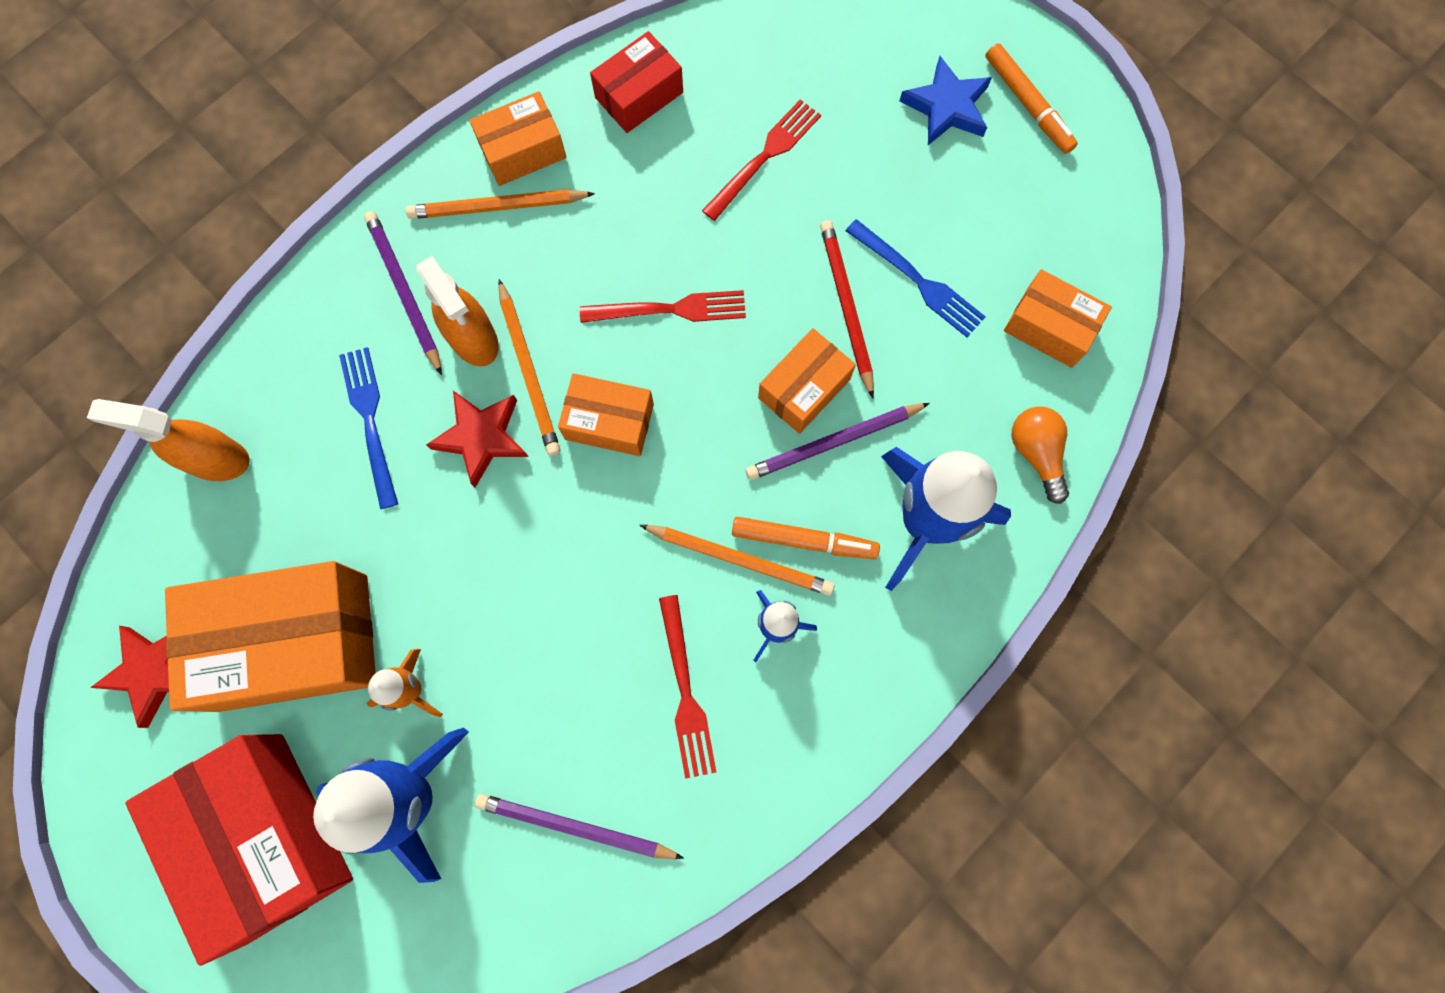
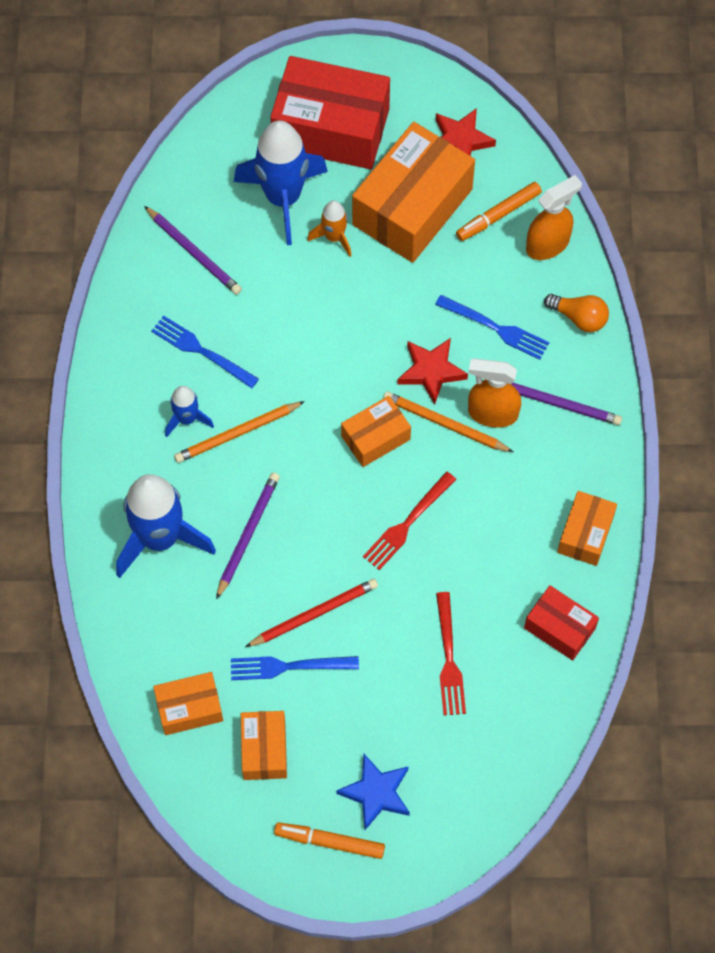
camera: 135 degrees right, 10 degrees down
orange pencil [406,189,595,219] -> none
purple pencil [475,794,684,859] -> purple pencil turned 75 degrees clockwise [144,206,242,295]
red box [590,31,683,133] -> red box turned 60 degrees counterclockwise [524,585,599,660]
red fork [659,595,716,779] -> blue fork [151,315,259,388]
orange marker [732,517,880,560] -> orange marker moved to [456,182,542,241]
orange box [758,328,856,434] -> orange box moved to [241,711,287,780]
red pencil [820,220,874,398] -> red pencil turned 60 degrees counterclockwise [245,579,378,647]
orange light bulb [1012,406,1069,504] -> orange light bulb moved to [544,294,609,332]

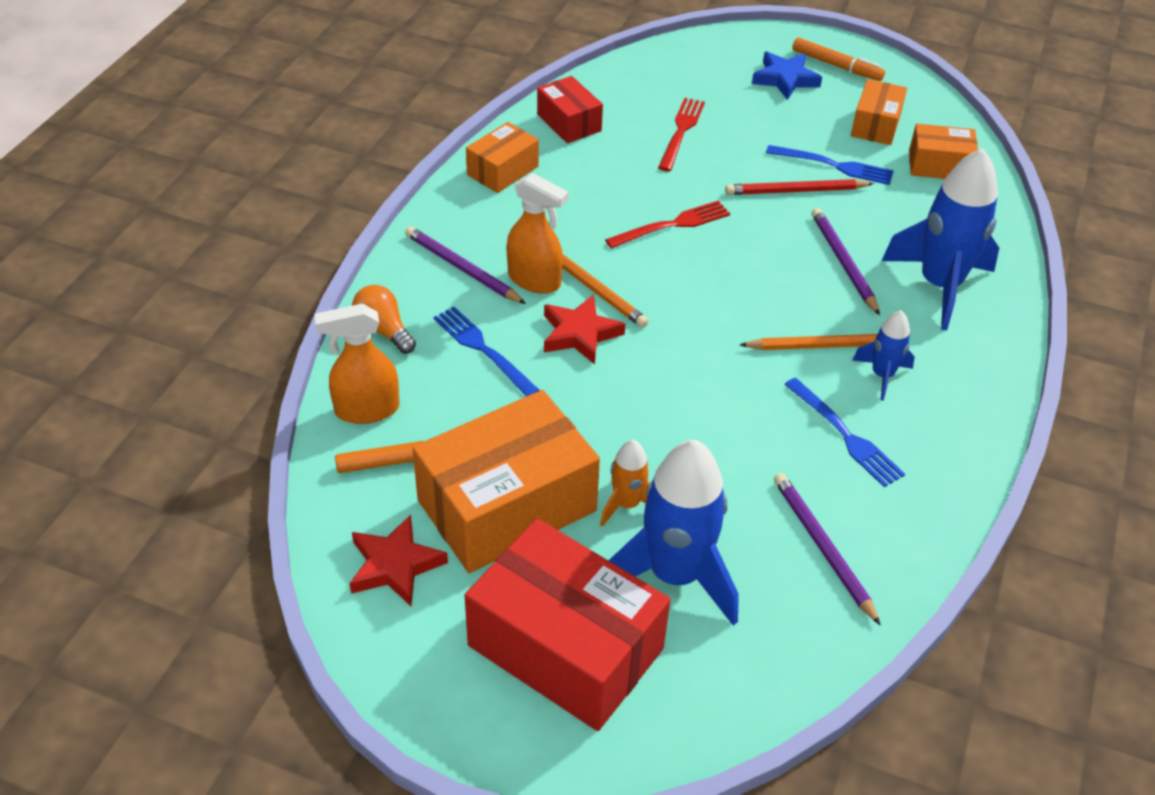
camera: 160 degrees left, 20 degrees down
purple pencil [216,473,280,600] -> purple pencil turned 120 degrees clockwise [812,208,880,315]
orange box [341,396,411,467] -> none

